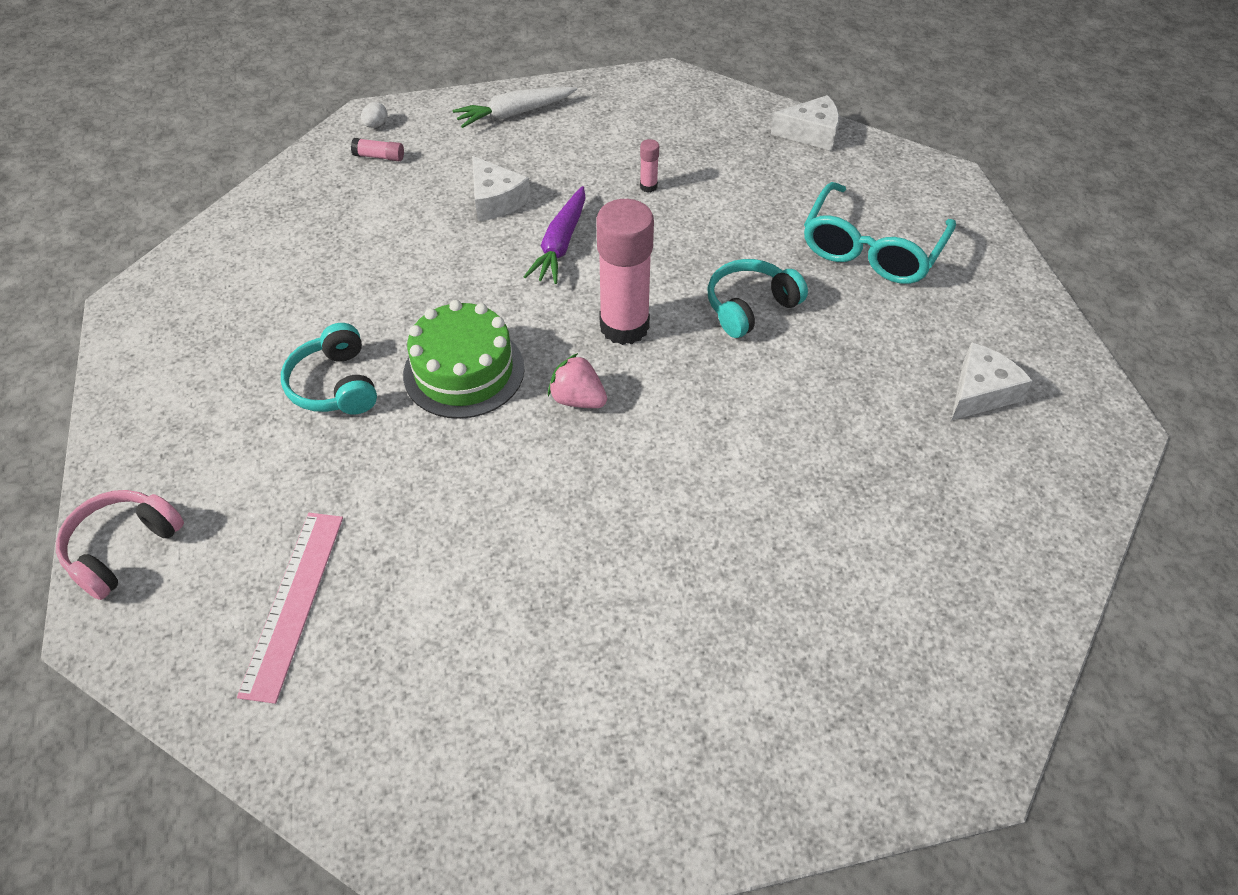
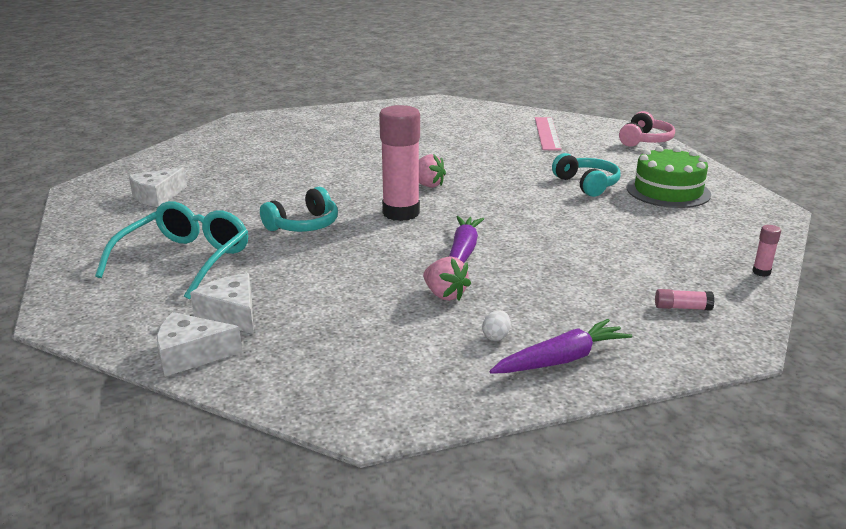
camera: 175 degrees right, 25 degrees down
white egg [361,102,388,128] -> white egg moved to [482,310,511,341]
green cake [403,300,525,419] -> green cake moved to [627,146,711,208]
white carrot [453,87,577,128] -> purple carrot [490,319,632,374]
white cheese [472,156,531,221] -> white cheese moved to [190,273,254,334]
pink glue stick [640,139,659,192] -> pink glue stick moved to [752,225,781,277]
none -> pink strawberry [423,256,471,301]

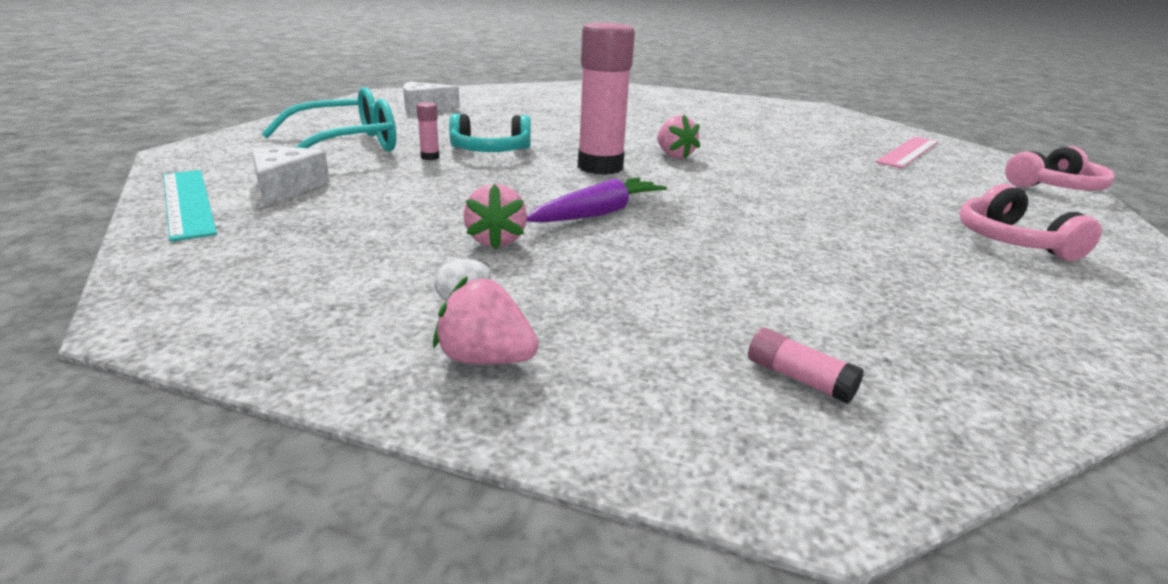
camera: 35 degrees right, 0 degrees up
white cheese [157,312,242,377] -> turquoise ruler [163,170,217,242]
purple carrot [490,319,632,374] -> pink strawberry [433,276,539,364]
turquoise headphones [552,153,620,197] -> none
green cake [627,146,711,208] -> pink headphones [959,184,1102,261]
pink glue stick [752,225,781,277] -> pink glue stick moved to [416,102,440,160]

